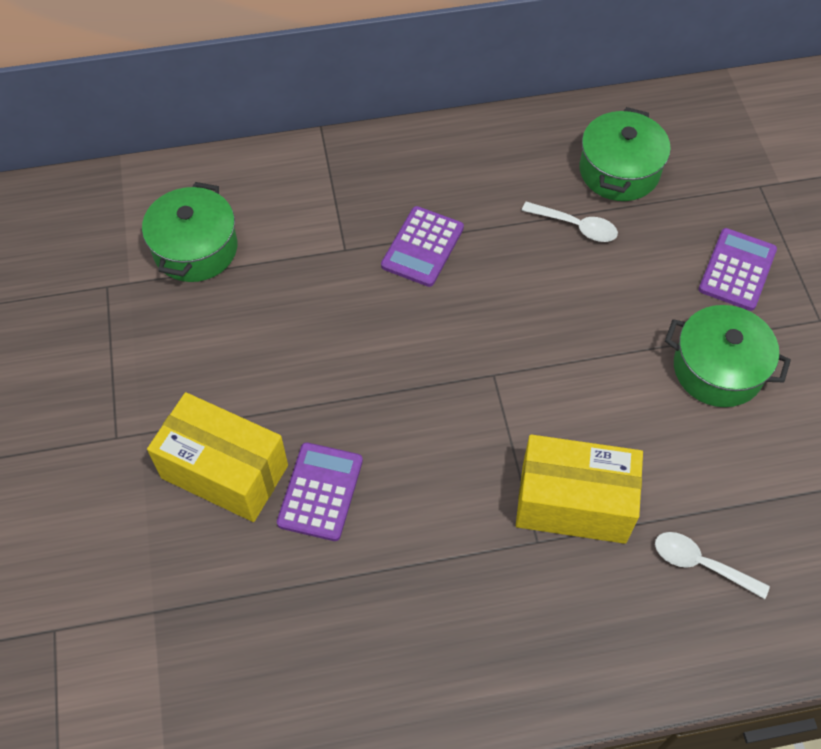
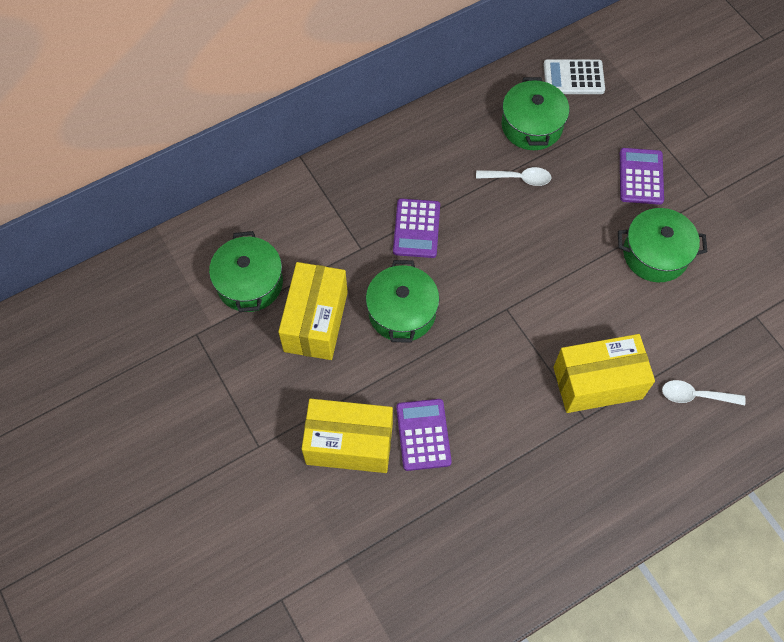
camera: 20 degrees left, 5 degrees up
none -> yellow box [278,262,348,360]
none -> green pot [366,260,440,343]
none -> white calculator [544,59,605,94]

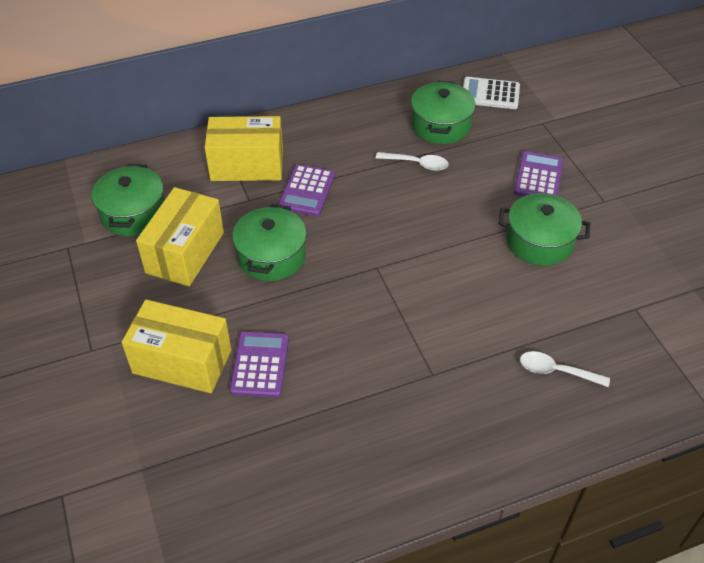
camera: 10 degrees right, 15 degrees down
yellow box [553,334,655,413] -> yellow box moved to [204,116,283,181]

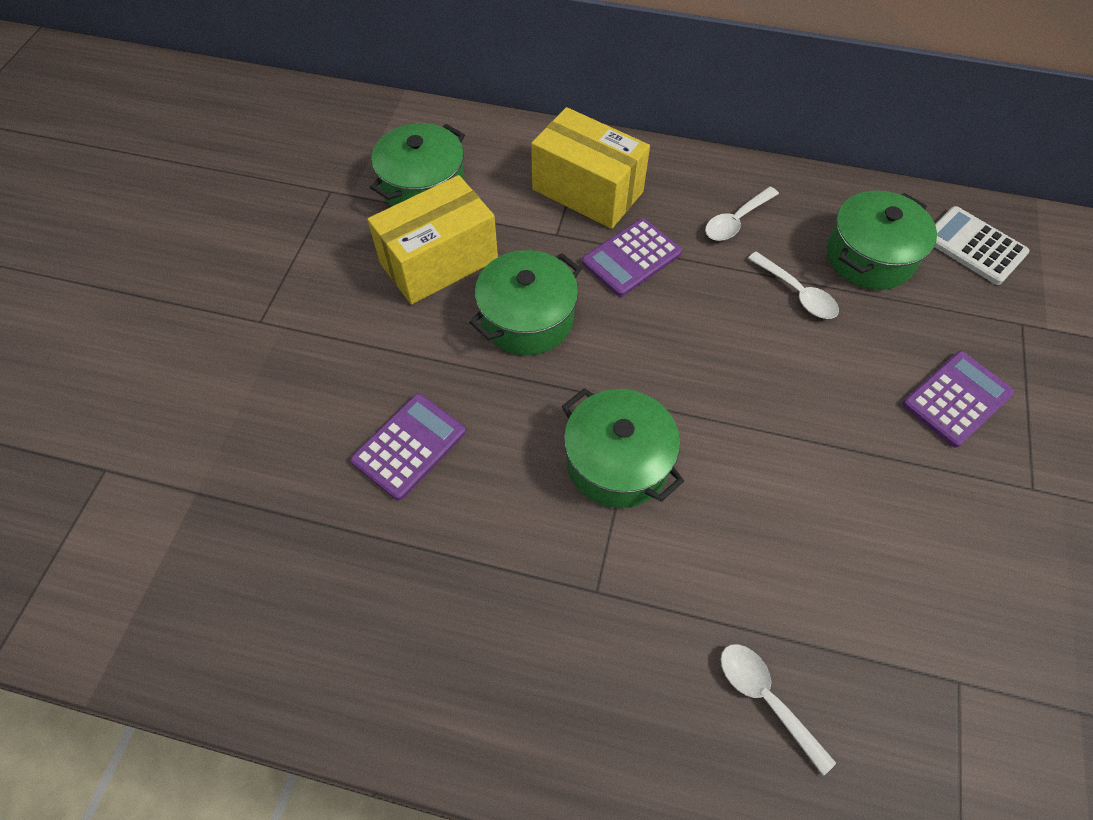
camera: 35 degrees right, 10 degrees up
yellow box [121,300,231,393] -> none
green pot [498,193,590,266] -> green pot moved to [562,388,684,508]
none -> white spoon [705,187,779,241]

